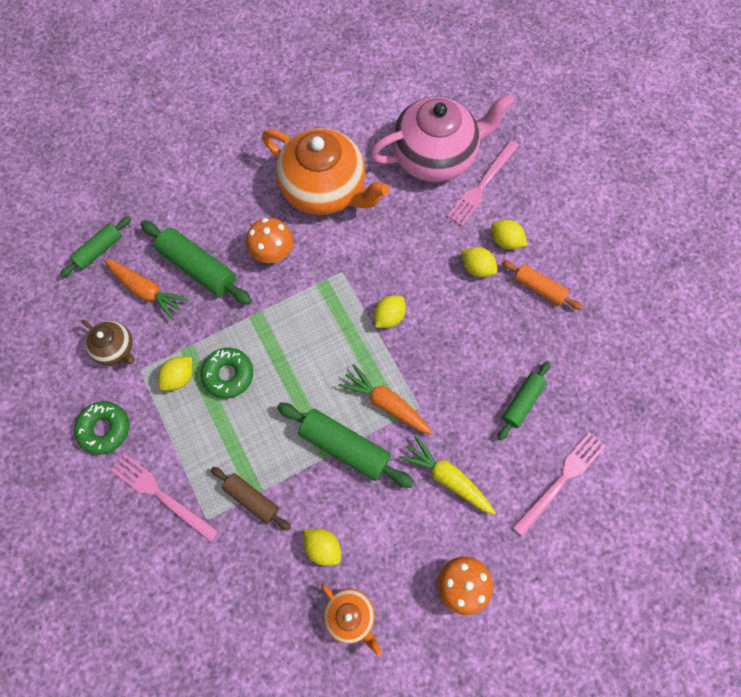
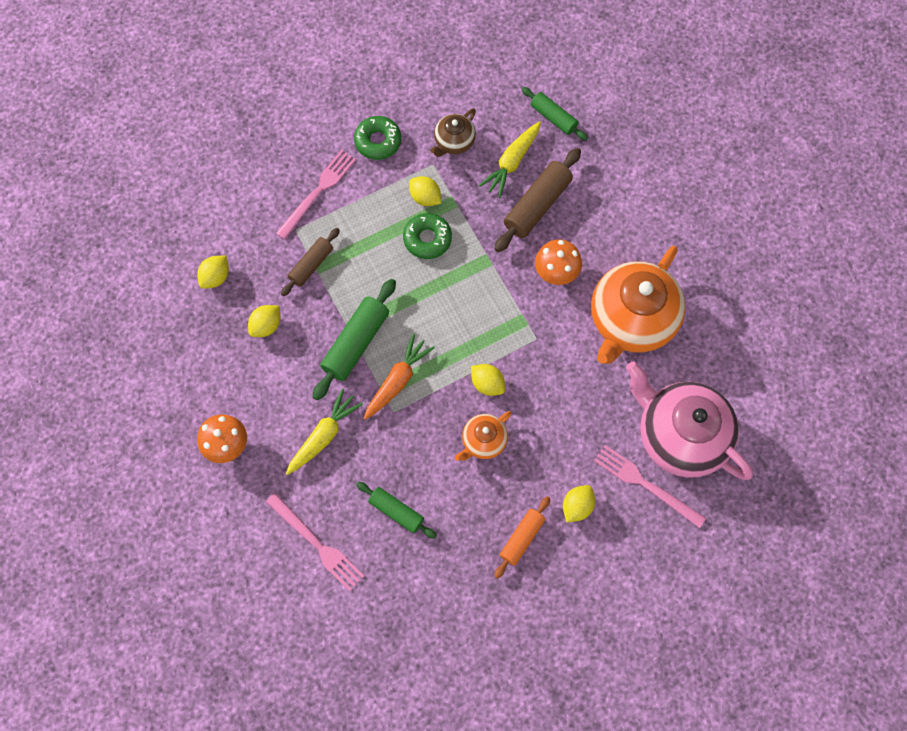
camera: 90 degrees right, 0 degrees up
orange carrot [104,259,189,321] -> yellow carrot [479,121,541,198]
green rolling pin [140,221,252,305] -> brown rolling pin [494,148,581,252]
orange teapot [321,584,382,655] -> orange teapot moved to [455,411,512,461]
pink teapot [370,93,515,182] -> pink teapot turned 150 degrees clockwise [626,361,753,480]
yellow lemon [461,247,498,277] -> yellow lemon moved to [197,256,229,289]

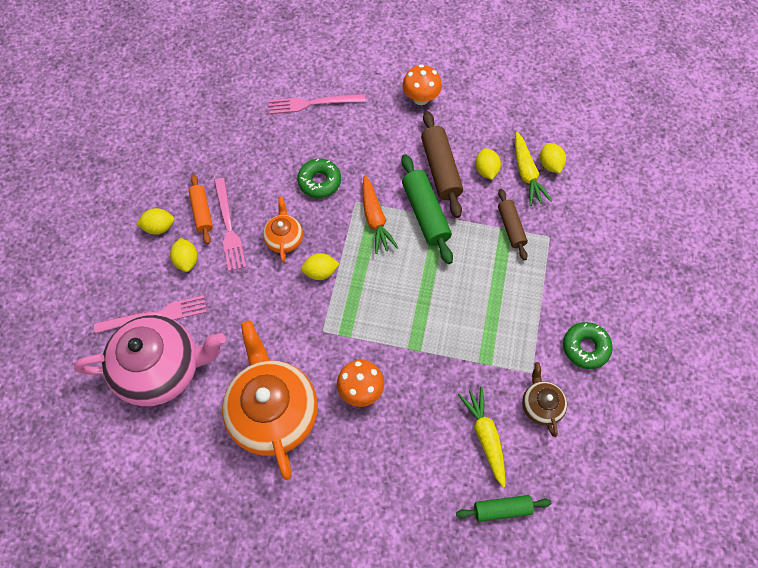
camera: 130 degrees right, 5 degrees down
pink fork [276,149,356,240] -> pink fork moved to [214,178,246,271]
yellow carrot [286,389,363,475] -> yellow carrot moved to [515,132,552,206]
green rolling pin [356,482,437,539] -> none
green donut [403,213,452,259] -> green donut moved to [297,158,341,198]
yellow lemon [409,176,441,206] -> yellow lemon moved to [136,208,174,235]
brown rolling pin [494,148,581,252] -> brown rolling pin moved to [421,111,463,218]

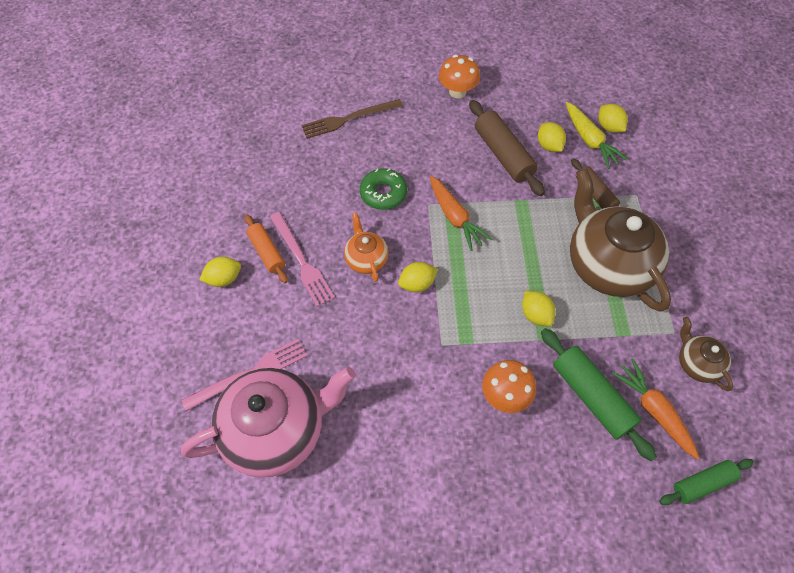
camera: 15 degrees left, 5 degrees down
yellow lemon [170,238,198,272] -> yellow lemon moved to [522,291,555,326]
orange teapot [222,321,318,480] -> none
pink fork [269,94,365,114] -> brown fork [301,99,403,139]
green rolling pin [401,154,453,264] -> green rolling pin moved to [541,328,657,461]
yellow carrot [458,387,505,488] -> orange carrot [612,359,700,460]
green donut [563,322,613,369] -> none
none -> brown teapot [570,169,671,312]

